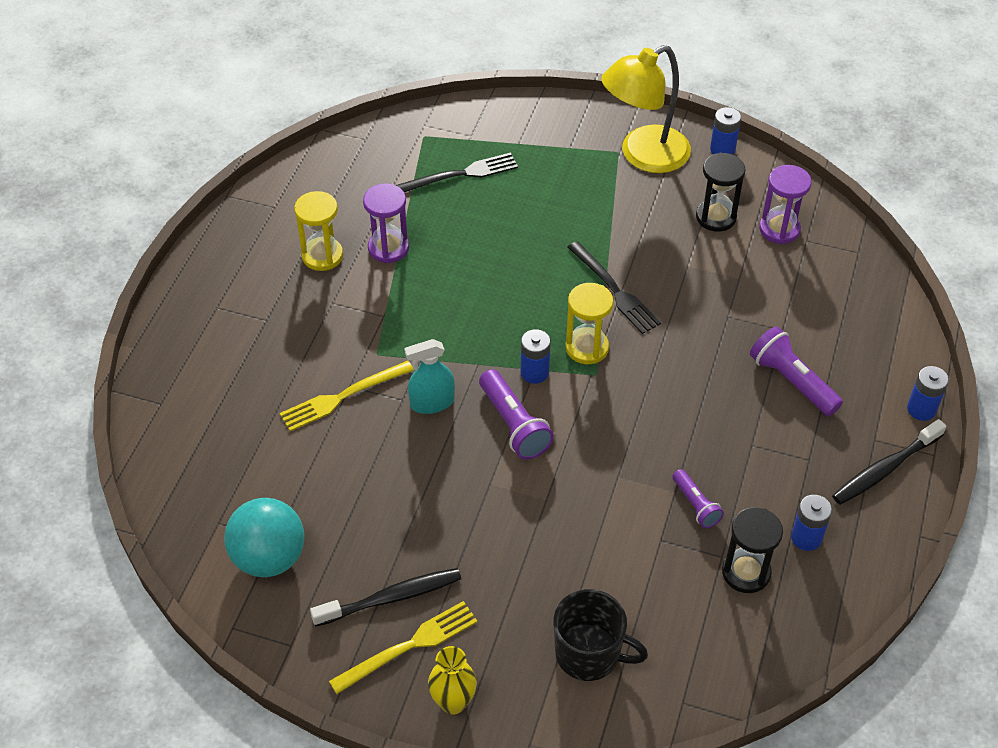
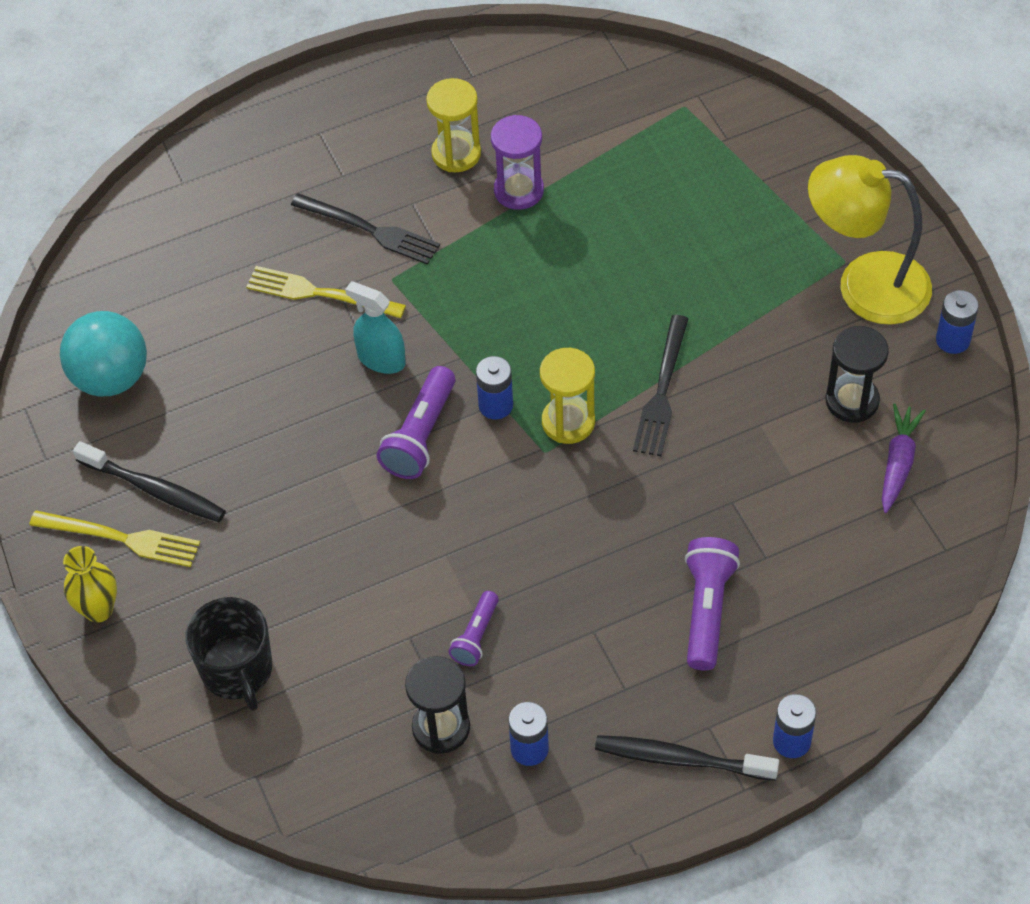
camera: 50 degrees right, 5 degrees up
black fork [396,153,518,192] -> black fork moved to [291,193,440,265]
purple hourglass [759,165,812,244] -> purple carrot [882,403,926,513]

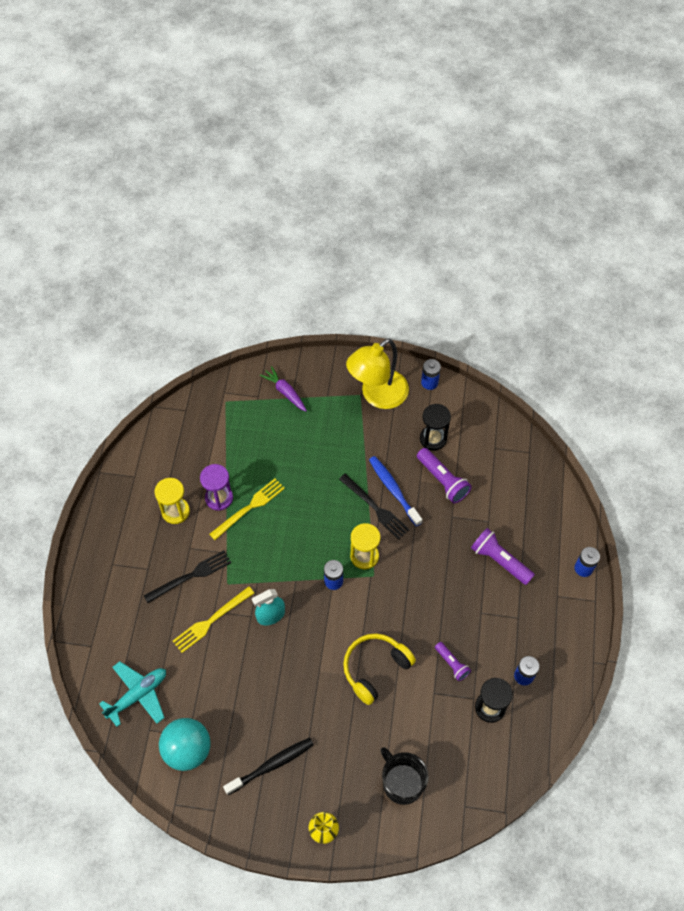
camera: 60 degrees left, 5 degrees up
yellow fork [29,510,200,567] -> yellow fork moved to [209,479,285,540]
black mug [185,597,272,711] -> black mug turned 135 degrees counterclockwise [381,747,429,805]
purple flashlight [377,366,456,479] -> purple flashlight moved to [417,448,472,503]
black toothbrush [595,735,779,781] -> none
purple carrot [882,403,926,513] -> purple carrot moved to [260,366,307,412]
none -> turquoise plane [99,661,166,727]
none -> yellow headphones [343,633,416,705]
none -> blue toothbrush [369,456,423,526]

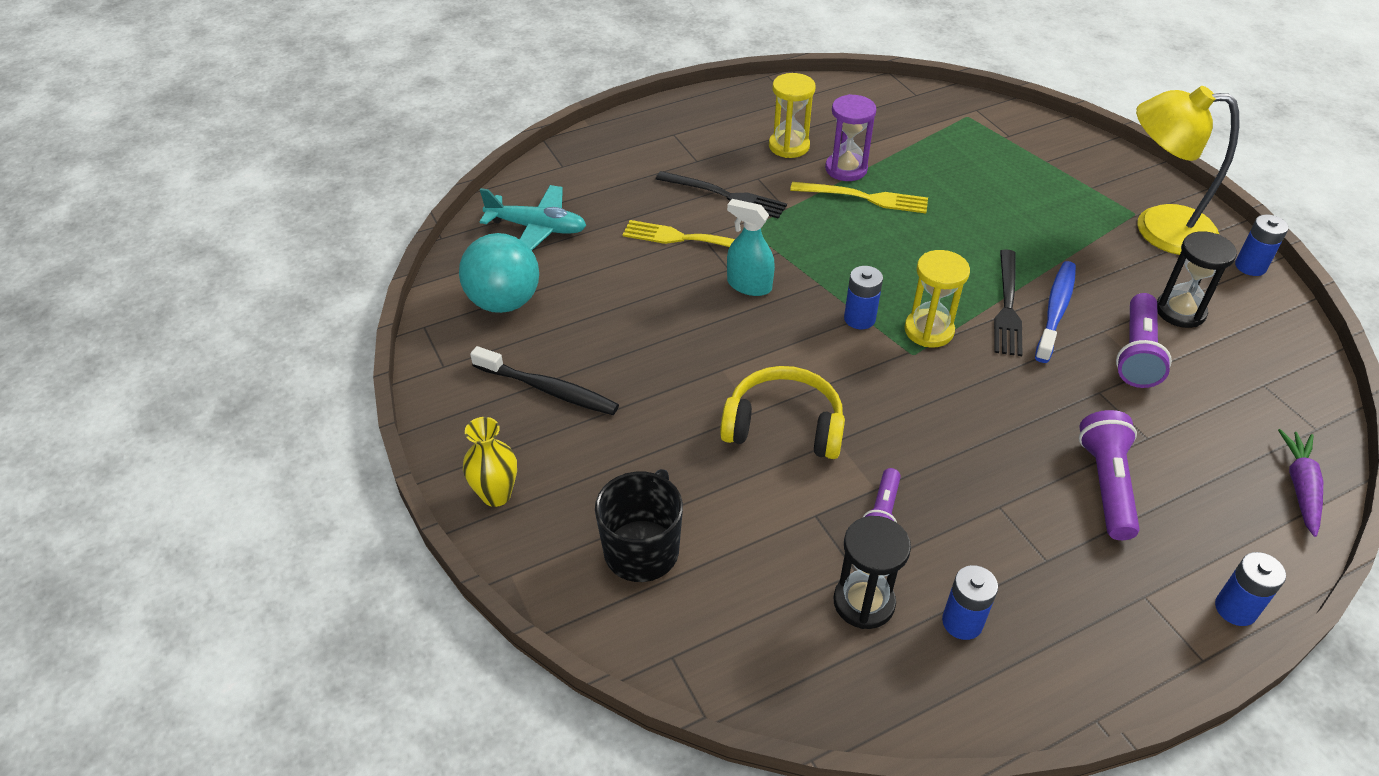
camera: 55 degrees right, 15 degrees down
purple carrot [260,366,307,412] -> purple carrot moved to [1278,429,1323,537]

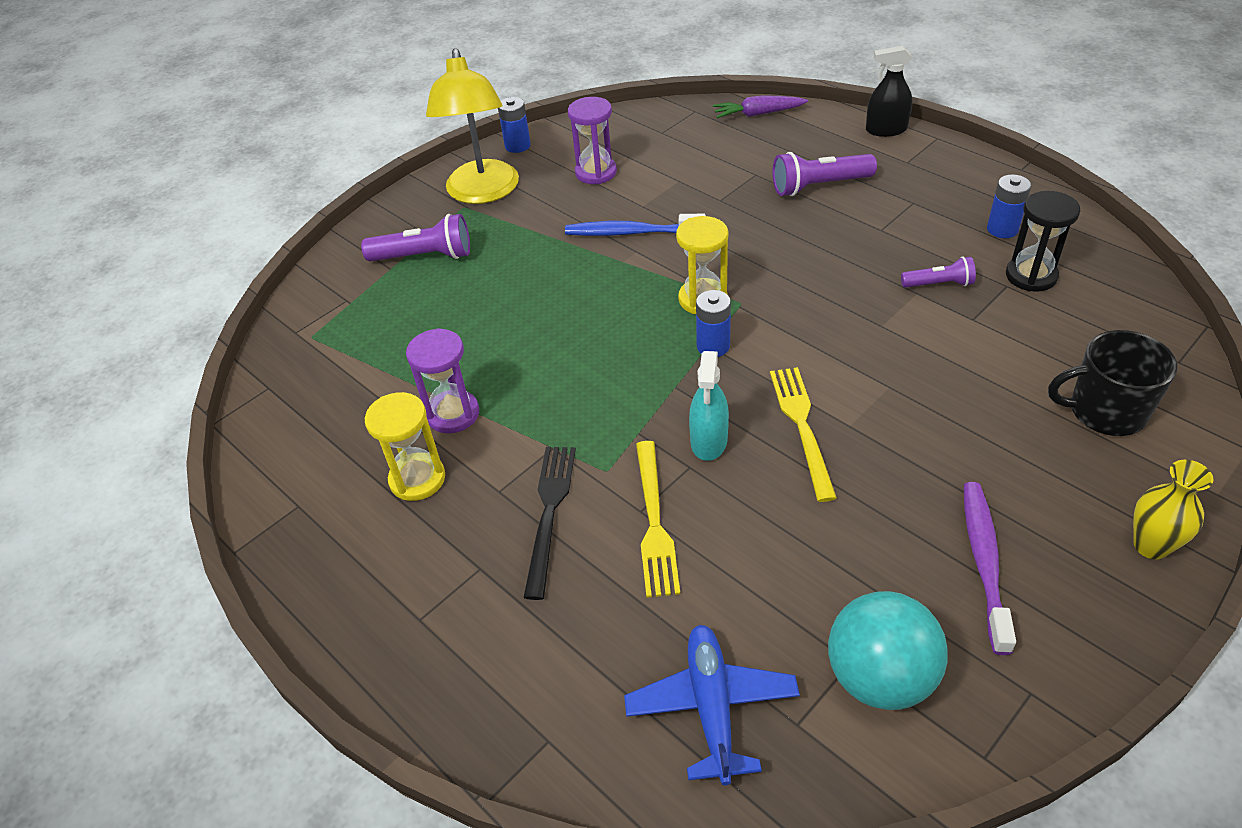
camera: 105 degrees left, 0 degrees up
black toothbrush [470,346,619,415] -> purple toothbrush [964,482,1016,655]
turquoise plane [480,185,586,250] -> blue plane [624,625,800,785]
yellow headphones [720,366,845,459] -> none
yellow fork [790,182,928,213] -> yellow fork moved to [770,367,837,502]
black fork [994,249,1023,356] -> none
purple flashlight [1116,293,1172,388] -> purple flashlight moved to [361,214,470,262]
black hourglass [1157,231,1237,328] -> purple hourglass [568,97,617,184]
blue battery [1215,552,1286,626] -> black spray bottle [866,46,912,137]

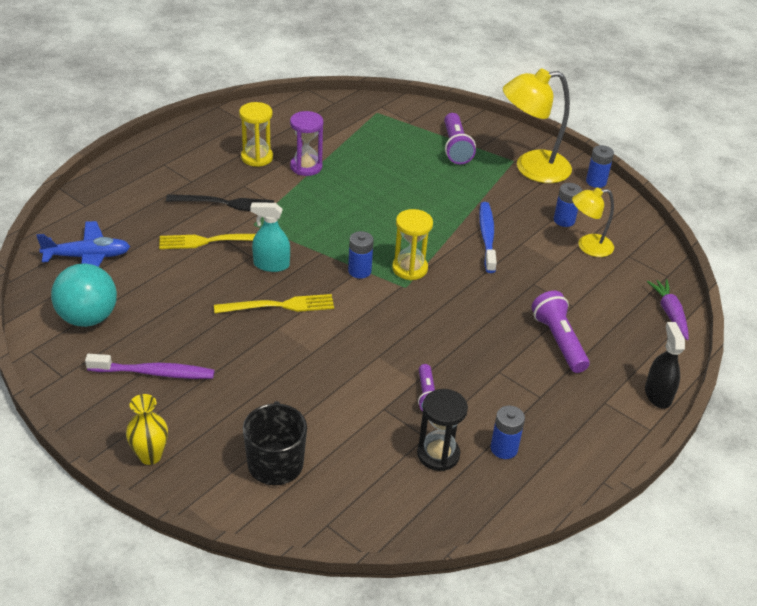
camera: 80 degrees right, 5 degrees down
purple hourglass [568,97,617,184] -> blue battery [554,183,582,227]
none -> yellow lamp [572,187,614,257]

